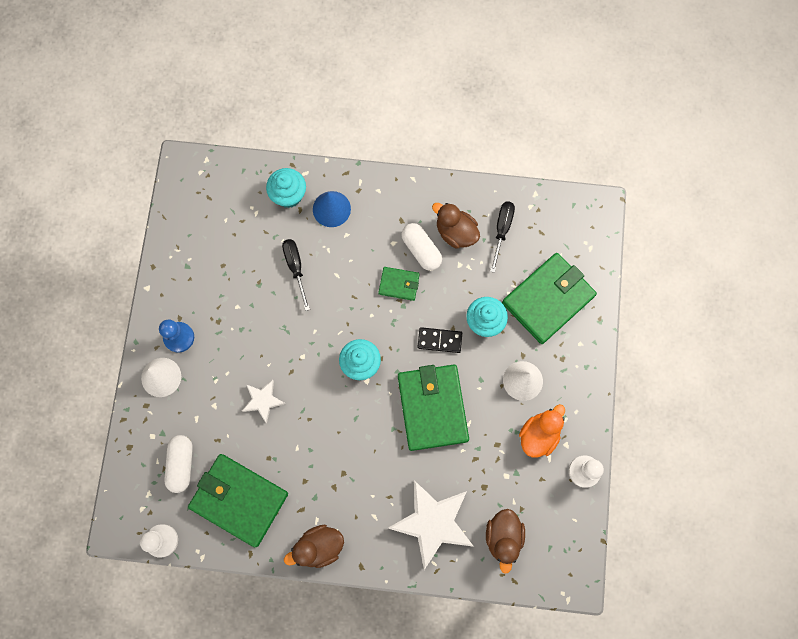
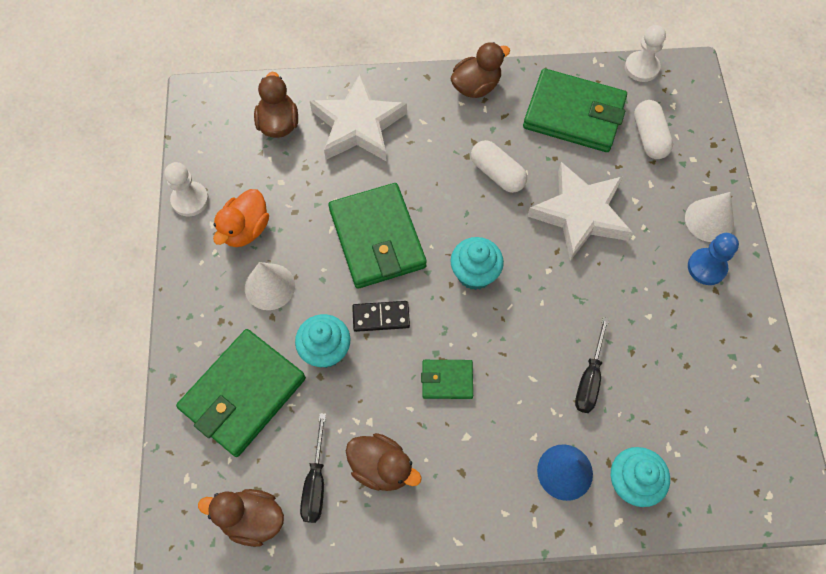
camera: 170 degrees right, 10 degrees down
white star [242,380,285,423] -> white star [527,162,633,261], size x1.94
black screwdriver [282,239,310,311] -> black screwdriver turned 45 degrees clockwise [575,317,609,413]
white capsule [401,223,442,271] -> white capsule moved to [471,140,527,193]
none -> brown duck [198,489,284,547]

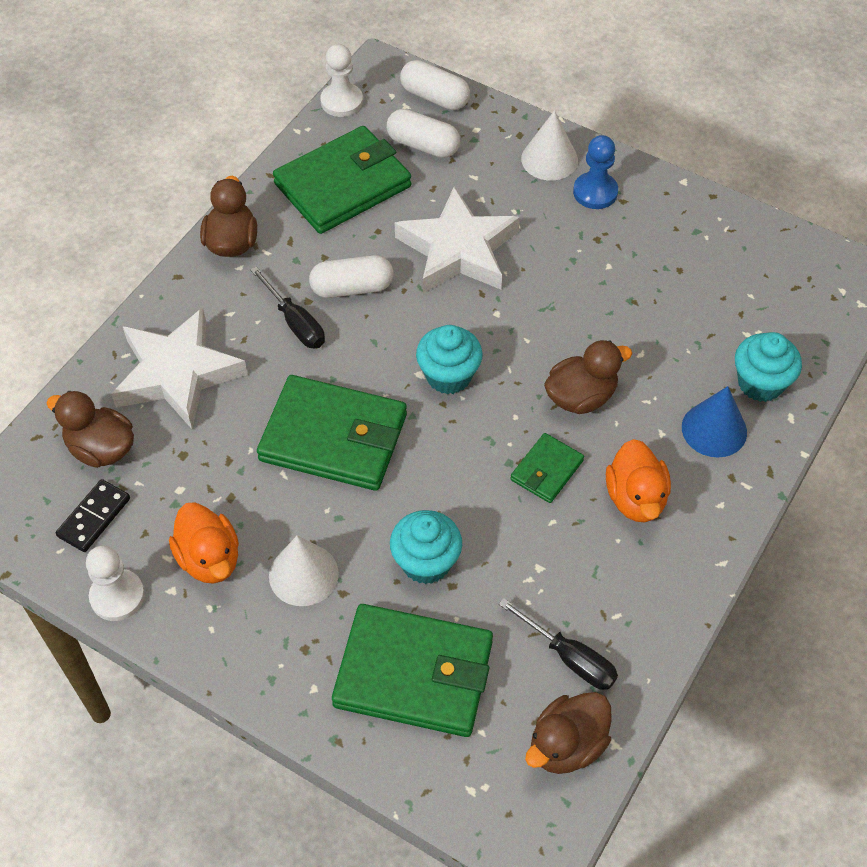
camera: 55 degrees left, 10 degrees down
green wallet [176,329,306,457] -> green wallet turned 60 degrees counterclockwise [332,604,493,737]
brown duck [346,433,422,491] -> brown duck moved to [544,340,632,414]
black domino [352,301,410,332] -> black domino moved to [56,479,130,552]
black screwdriver [575,317,609,413] -> black screwdriver moved to [250,266,325,348]
none -> white capsule [400,60,470,110]
none -> orange duck [606,439,671,522]

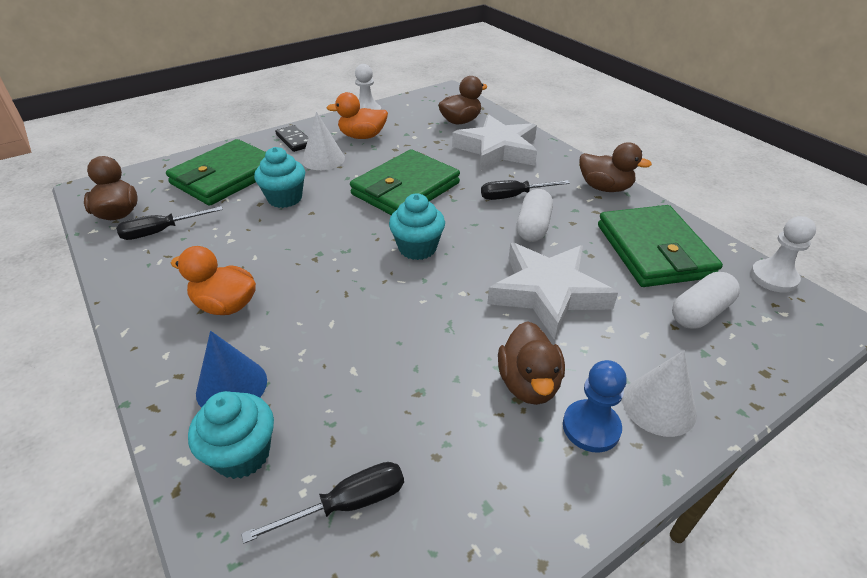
camera: 115 degrees right, 15 degrees down
black domino [56,479,130,552] -> black domino moved to [275,125,308,152]
white capsule [400,60,470,110] -> none
green wallet [510,433,584,503] -> none
brown duck [544,340,632,414] -> brown duck moved to [498,321,565,405]
none -> black screwdriver [241,462,404,544]

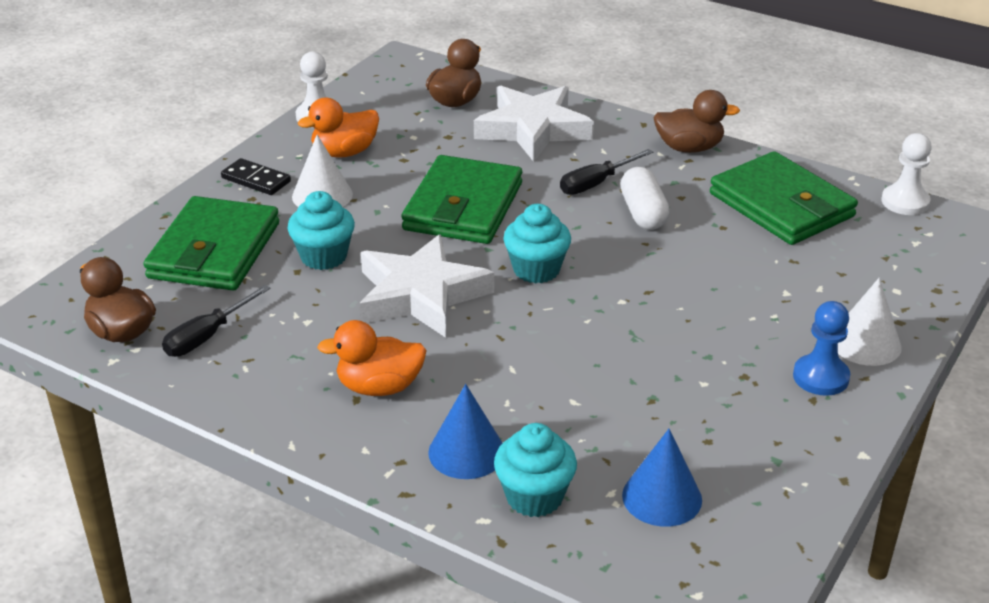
camera: 25 degrees left, 5 degrees down
black screwdriver [241,462,404,544] -> blue cone [622,429,702,527]
white star [487,243,618,340] -> white star moved to [359,234,494,338]
brown duck [498,321,565,405] -> none
white capsule [672,272,740,329] -> none

